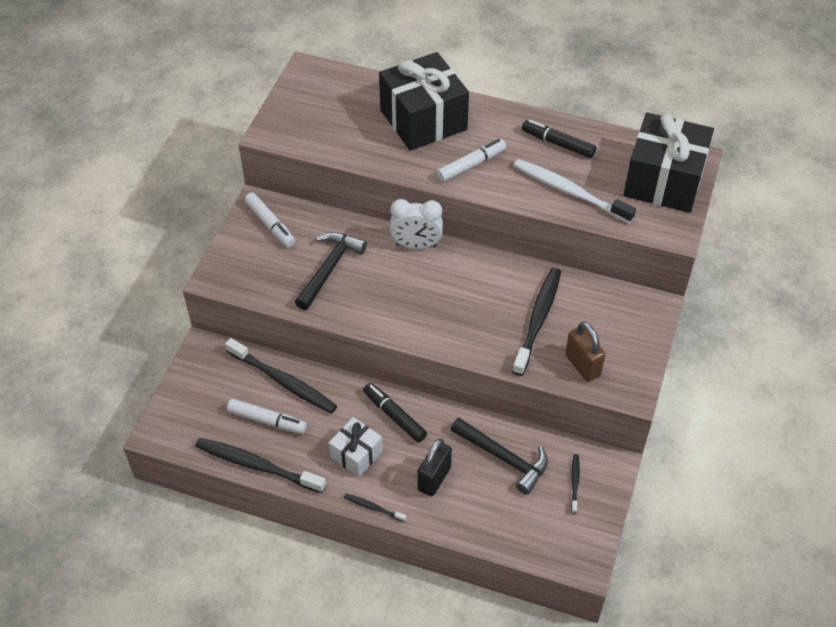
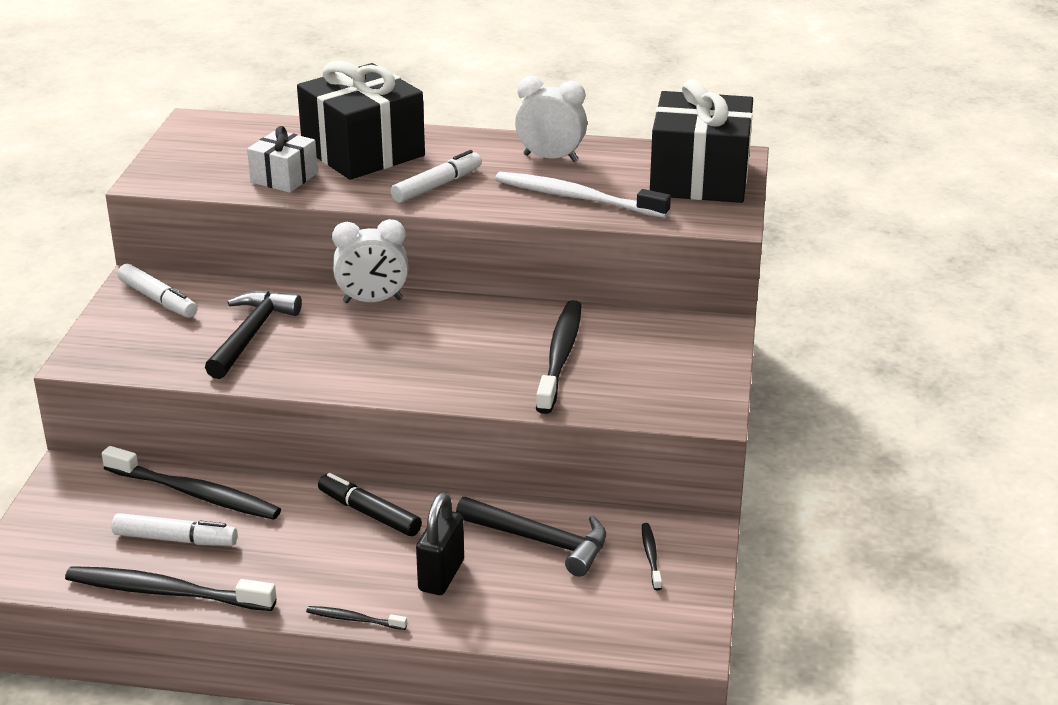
camera: 10 degrees left, 20 degrees down
white gift [329,417,383,477] -> white gift moved to [247,126,318,193]
black marker [522,120,597,158] -> white clock [515,76,587,162]
brown padlock [565,322,605,382] -> none

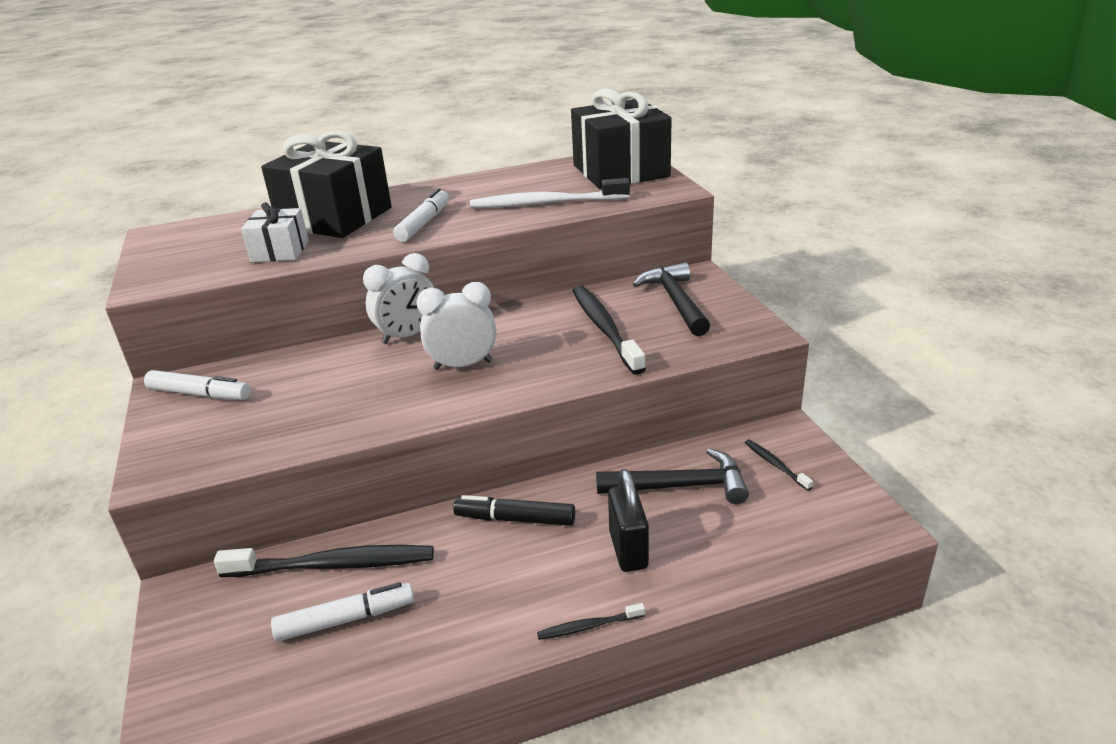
camera: 25 degrees left, 0 degrees up
black toothbrush [65,566,277,611] -> none
black hammer [205,291,302,379] -> black hammer moved to [633,262,710,336]
white clock [515,76,587,162] -> white clock moved to [417,282,496,370]

